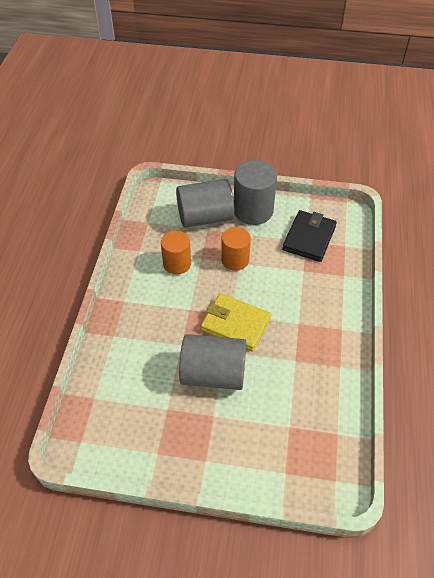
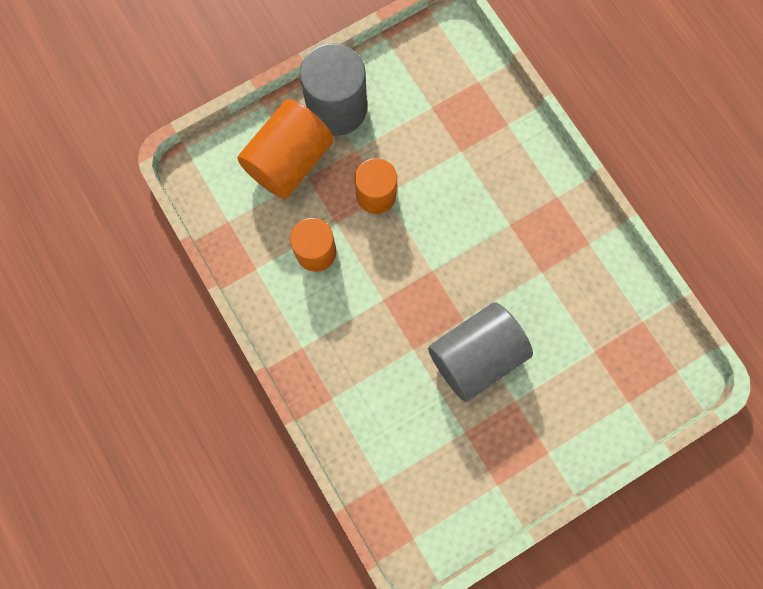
camera: 40 degrees left, 25 degrees up
grey cylinder [176,179,235,228] -> orange cylinder [237,99,334,199]
yellow wallet [201,293,271,351] -> none
black wallet [282,210,337,262] -> none

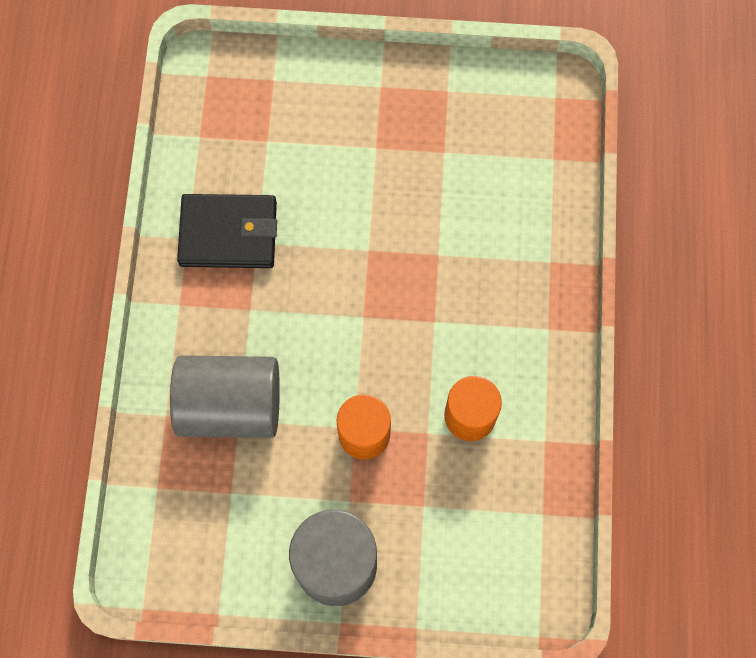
camera: 145 degrees left, 5 degrees down
orange cylinder [237,99,334,199] -> none
grey cylinder [428,302,533,402] -> grey cylinder moved to [170,355,280,438]
none -> black wallet [177,194,277,268]

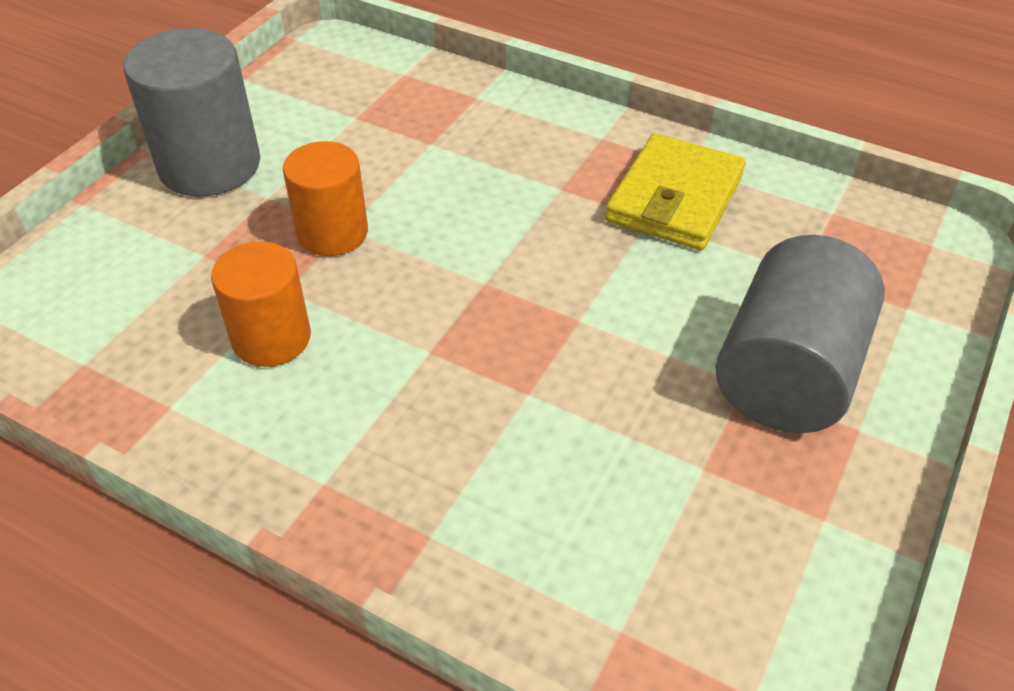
camera: 115 degrees right, 25 degrees down
grey cylinder [170,355,280,438] -> grey cylinder moved to [715,235,885,433]
black wallet [177,194,277,268] -> yellow wallet [605,133,746,250]

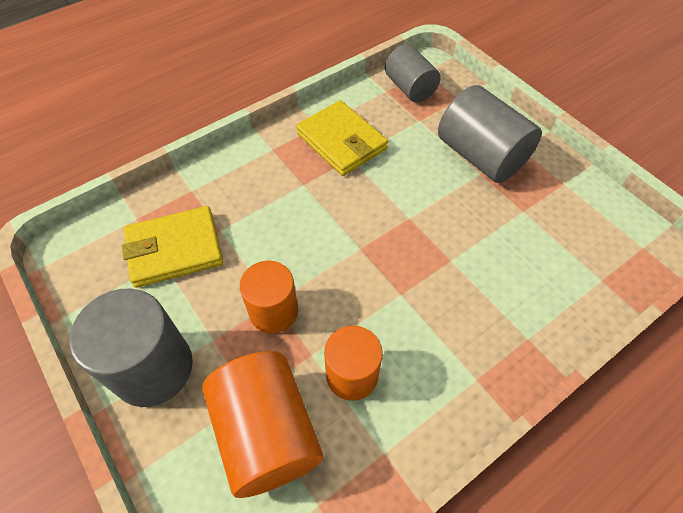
camera: 65 degrees left, 10 degrees up
none -> yellow wallet [122,206,223,288]
none -> orange cylinder [202,351,323,498]
none -> grey cylinder [385,44,441,103]

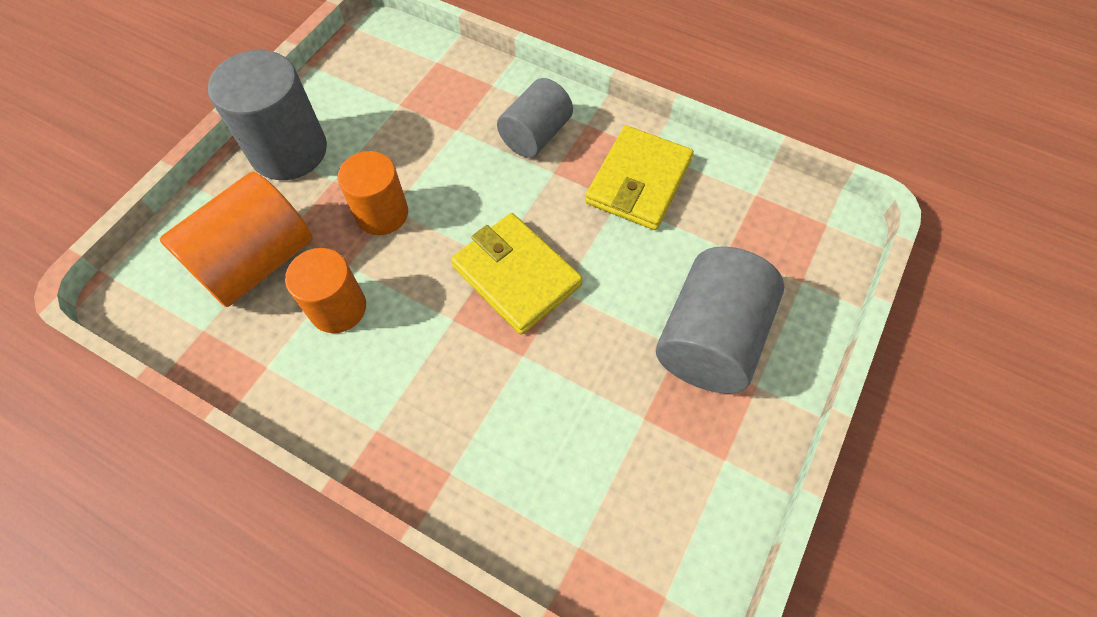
camera: 65 degrees right, 5 degrees up
yellow wallet [122,206,223,288] -> yellow wallet moved to [451,213,582,335]
grey cylinder [385,44,441,103] -> grey cylinder moved to [497,78,573,158]

